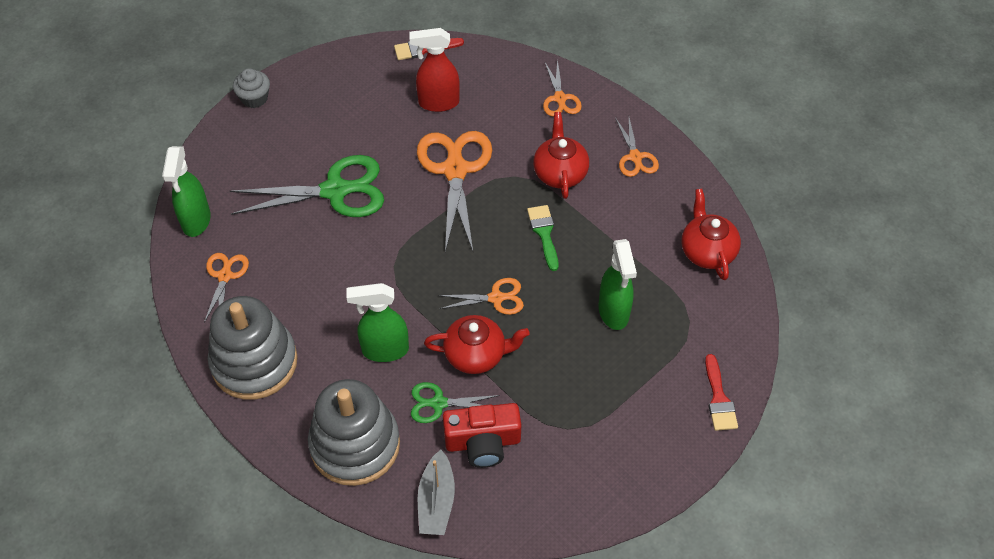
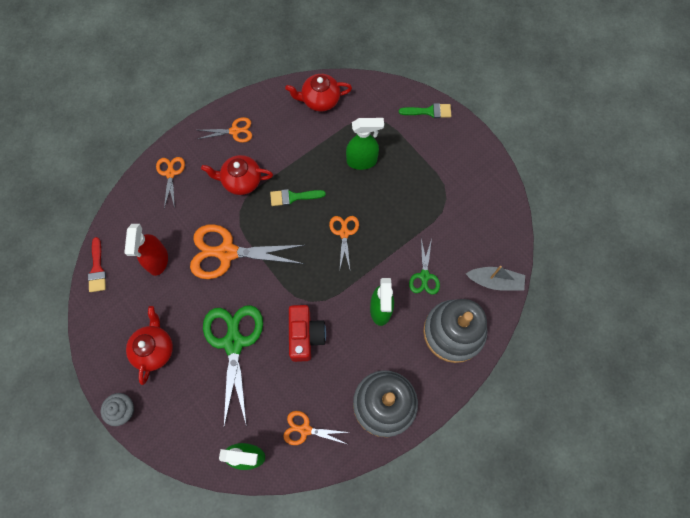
camera: 85 degrees left, 15 degrees up
red teapot [424,315,530,374] -> red teapot moved to [126,306,173,385]
red camera [443,403,521,468] -> red camera moved to [289,305,326,362]
orange scissors [543,59,582,117] -> orange scissors turned 90 degrees counterclockwise [156,157,185,208]
red brush [705,354,738,431] -> green brush [399,103,451,118]

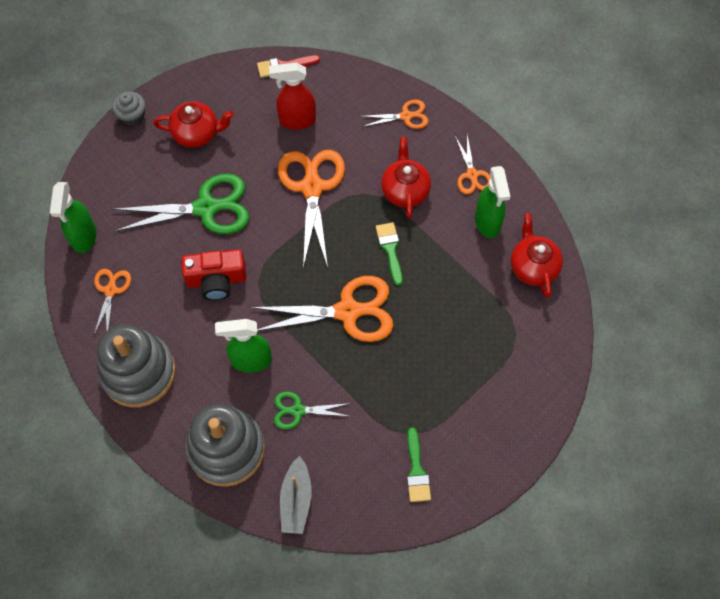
camera: 85 degrees right, 5 degrees down
orange scissors [329,216,359,269] -> orange scissors [251,276,394,342], size x1.90
green spray bottle [346,118,384,170] -> green spray bottle moved to [475,166,510,238]
green brush [399,103,451,118] -> green brush moved to [407,427,431,502]

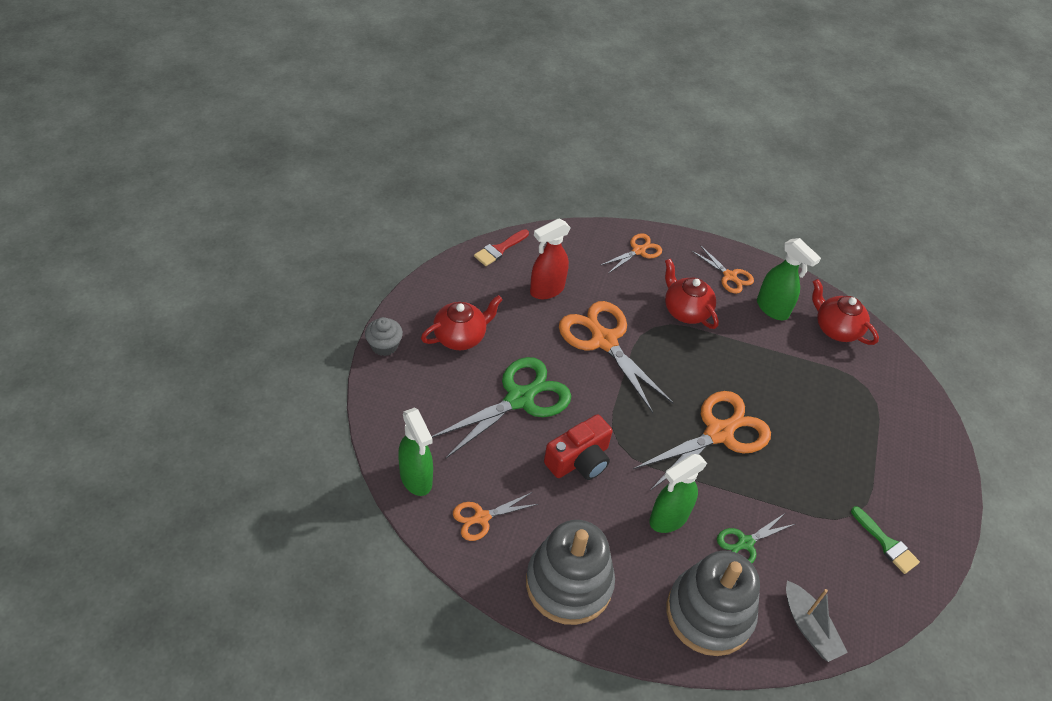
camera: 35 degrees left, 15 degrees down
orange scissors [94,269,131,335] -> orange scissors turned 90 degrees counterclockwise [453,492,538,541]
green brush [376,222,403,286] -> none

